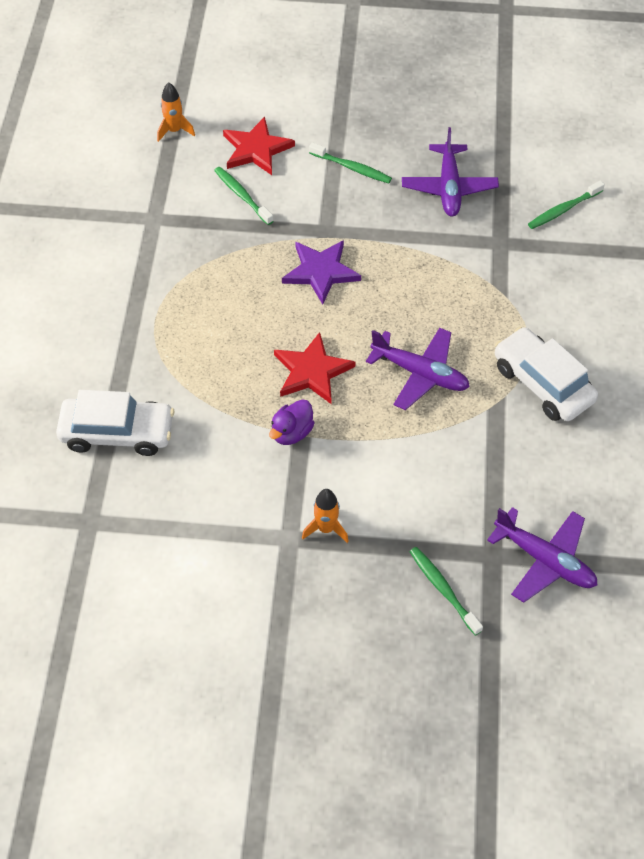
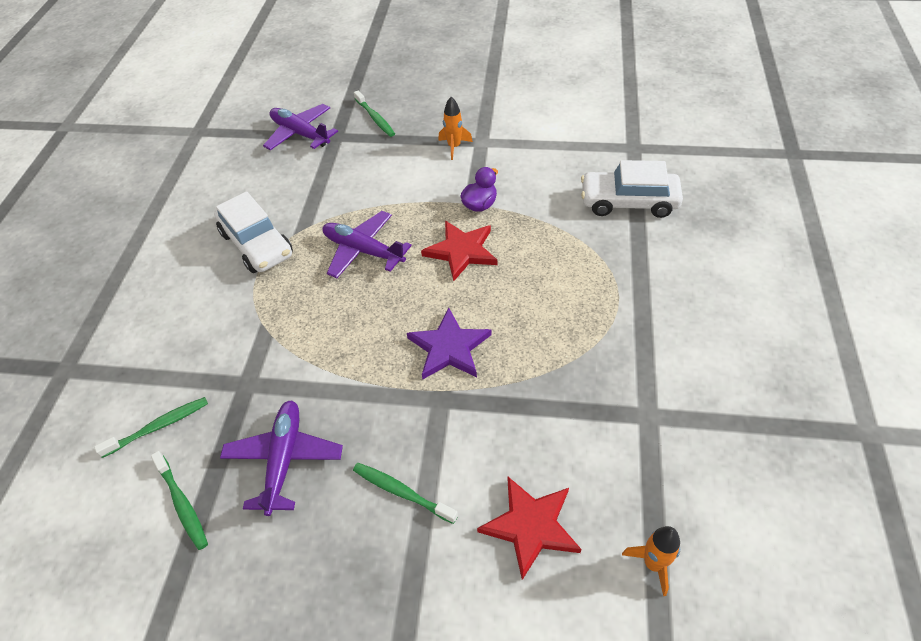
camera: 175 degrees left, 5 degrees down
green toothbrush [214,167,273,225] -> green toothbrush moved to [151,451,208,550]

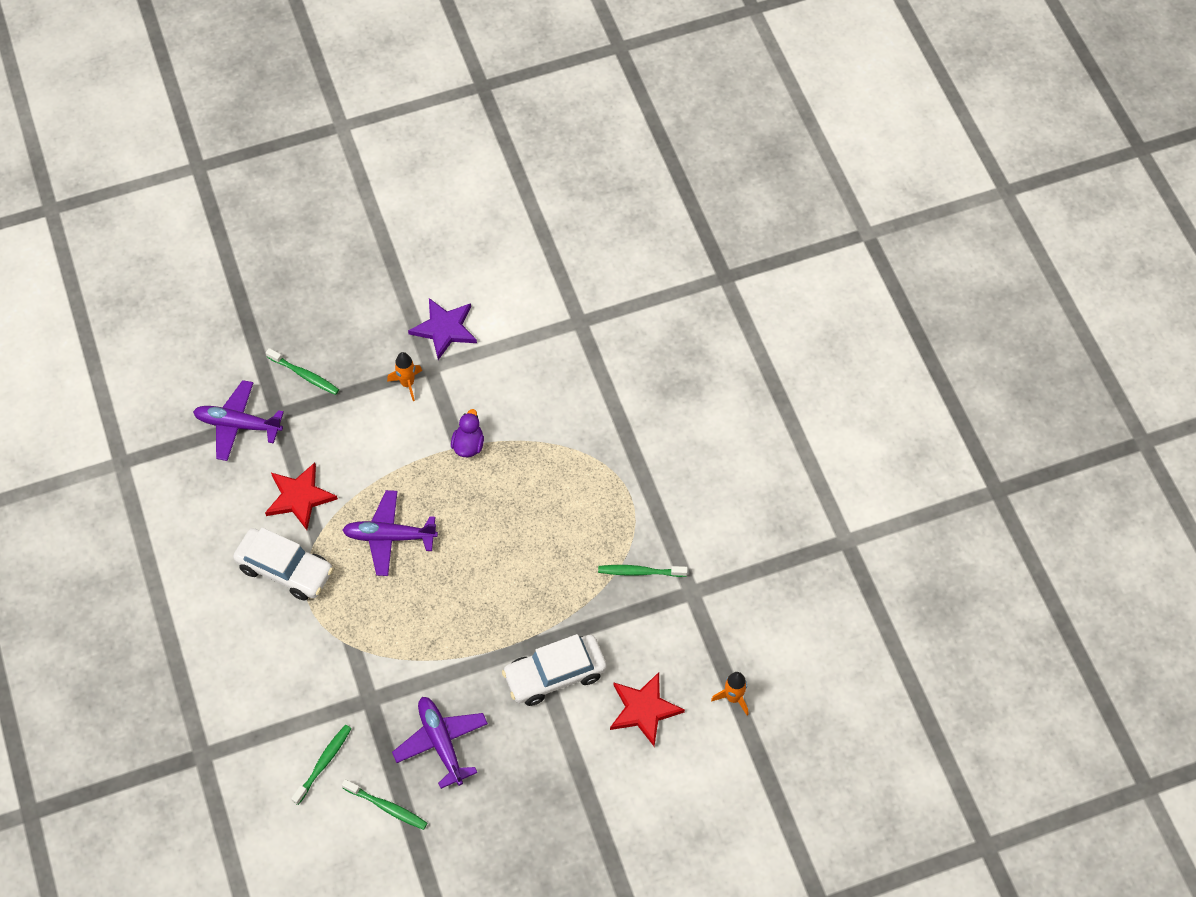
camera: 30 degrees left, 10 degrees up
green toothbrush [353,463,458,524] -> green toothbrush moved to [598,565,688,577]
purple star [407,308,492,379] -> purple star moved to [408,298,477,360]
red star [421,221,497,282] -> red star moved to [265,463,338,530]
white car [581,160,683,218] -> white car moved to [502,634,607,706]

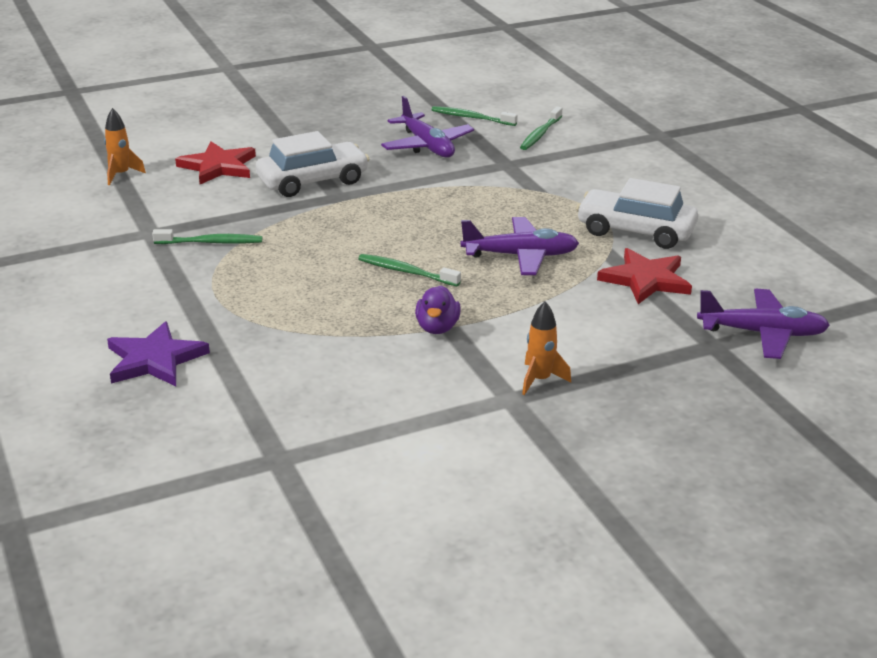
camera: 175 degrees right, 30 degrees down
green toothbrush [266,348,339,395] -> green toothbrush moved to [358,254,461,286]
purple star [408,298,477,360] -> purple star moved to [107,321,210,386]

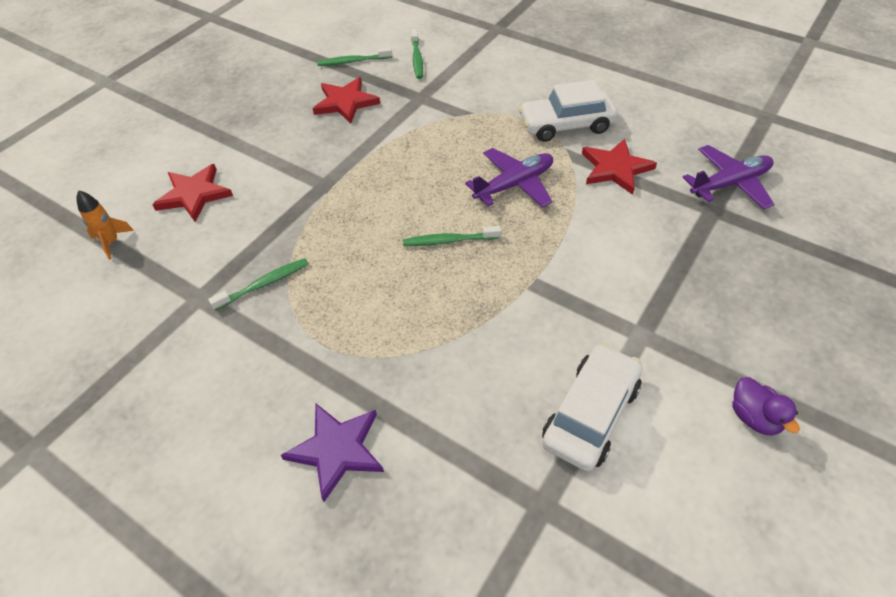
camera: 30 degrees left, 20 degrees up
white car [256,131,369,197] -> white car moved to [542,343,643,471]
purple plane [381,96,474,157] -> red star [313,77,380,124]
purple duck [415,286,461,334] -> purple duck moved to [732,377,800,436]
orange rocket [522,301,571,395] -> none

